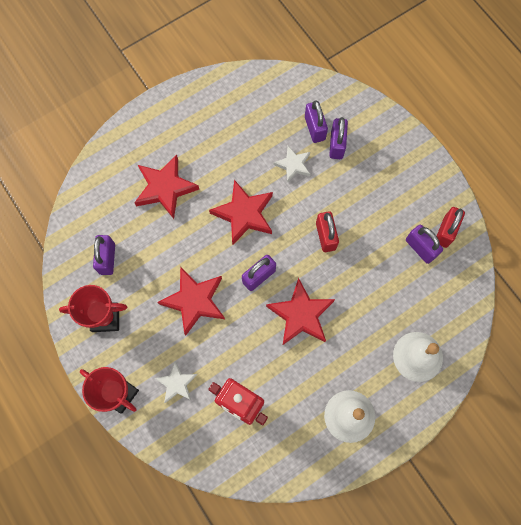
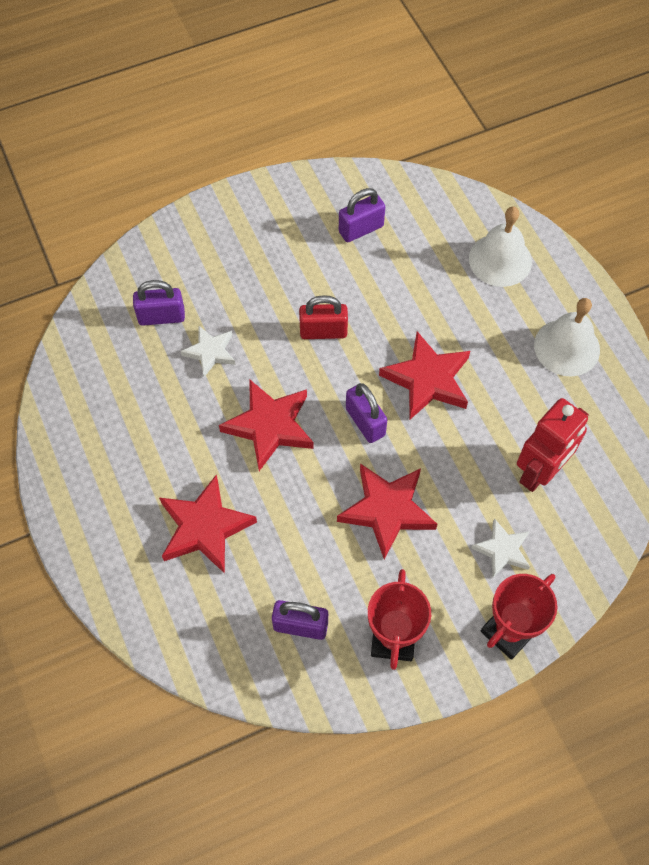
camera: 80 degrees left, 10 degrees down
purple padlock [329,117,348,159] -> none
red padlock [437,207,465,248] -> none

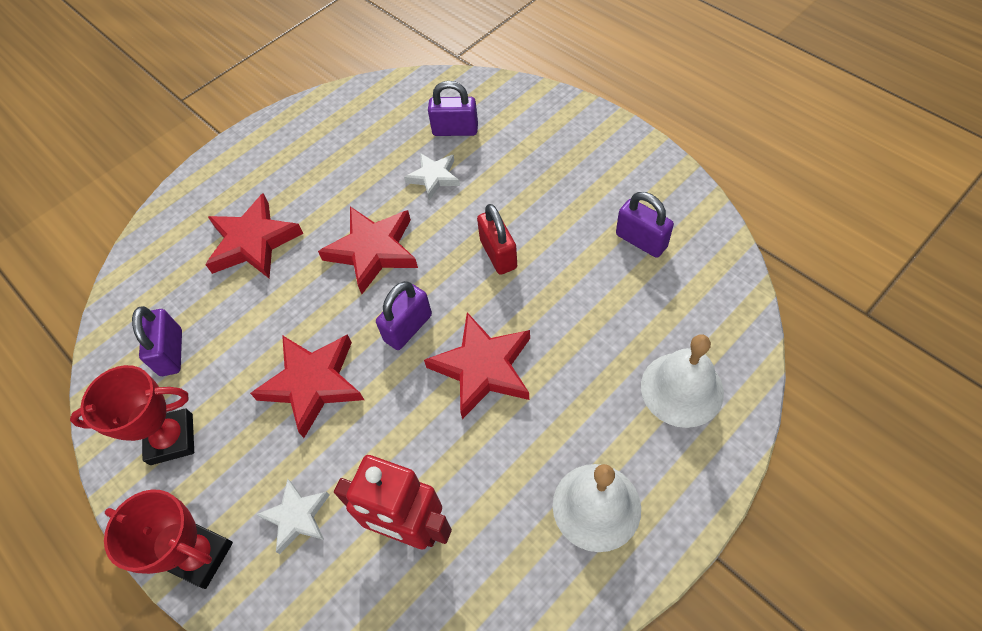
camera: 75 degrees right, 5 degrees down
purple padlock [133,280,185,326] -> purple padlock turned 60 degrees counterclockwise [428,81,478,136]

